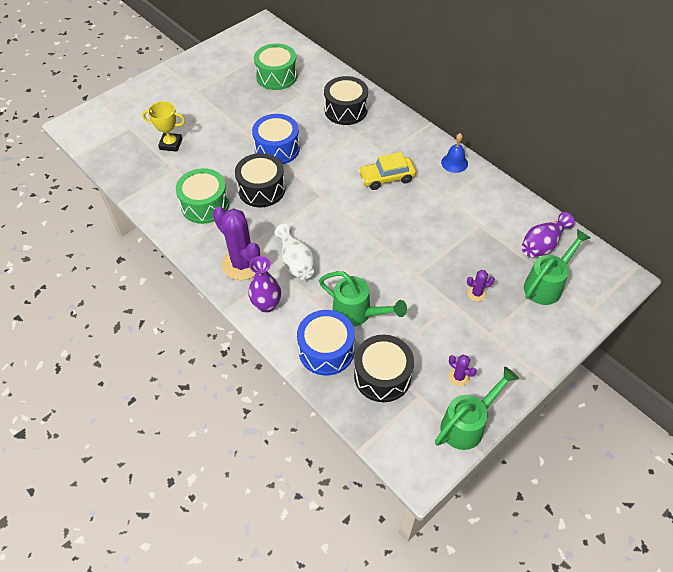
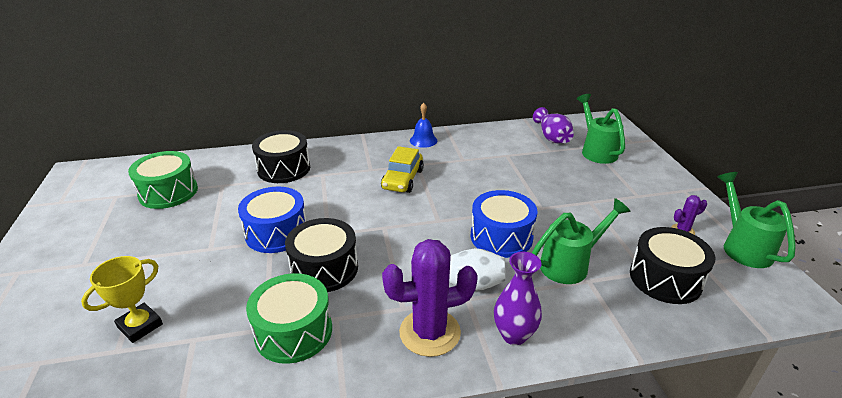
camera: 60 degrees left, 20 degrees down
blue drum [297,310,355,375] -> blue drum moved to [471,190,537,258]
purple cactus [467,270,495,302] -> none

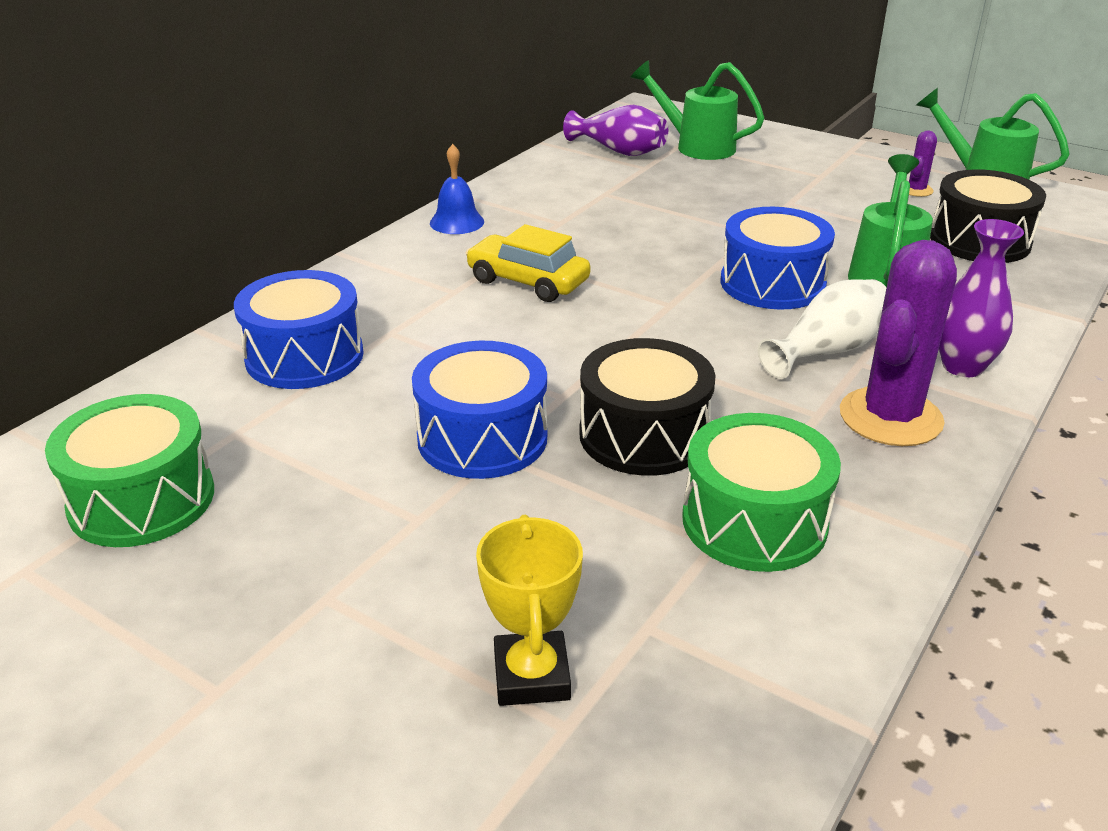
camera: 45 degrees left, 0 degrees up
black drum [252,130,310,183] -> blue drum [234,270,363,389]
yellow car [381,146,424,193] -> yellow car turned 150 degrees clockwise [465,224,590,302]

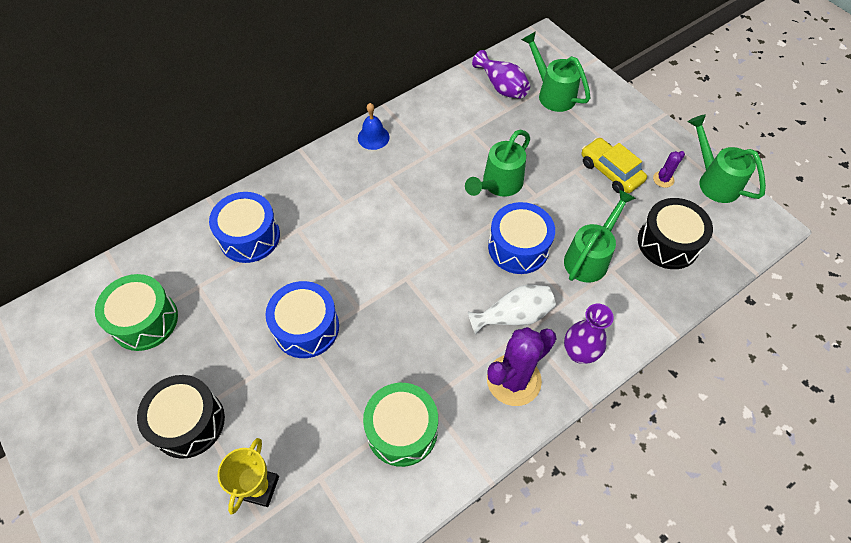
camera: 20 degrees right, 25 degrees up
yellow car [465,224,590,302] -> yellow car moved to [581,137,647,194]
black drum [579,338,716,476] -> black drum moved to [137,375,225,459]
none -> green watering can [465,130,530,197]

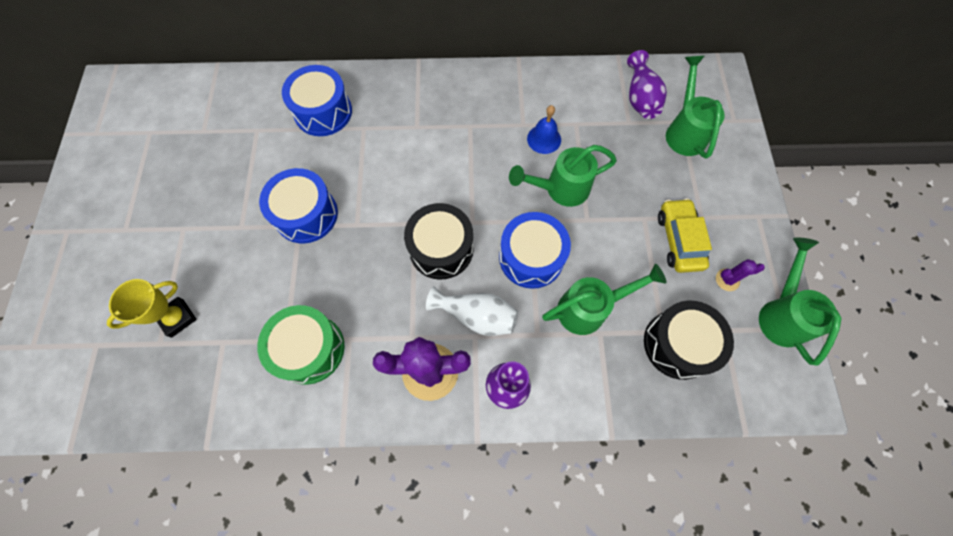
camera: 35 degrees right, 10 degrees up
green drum [95,274,178,351] -> none
black drum [137,375,225,459] -> black drum moved to [404,203,474,280]
blue bell [358,103,389,150] -> blue bell moved to [527,105,561,154]

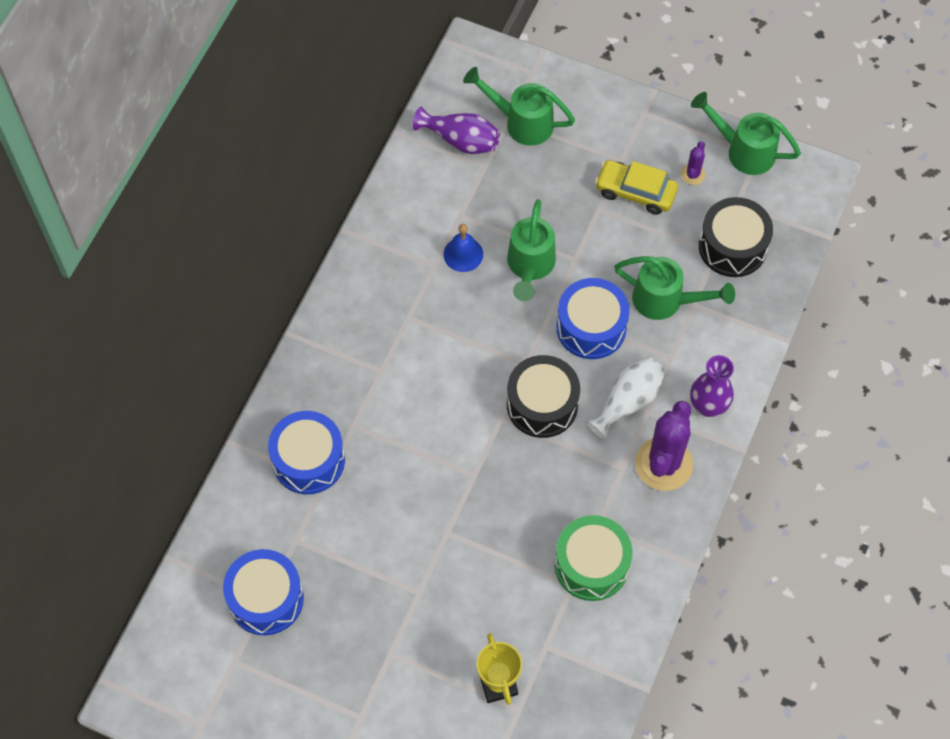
camera: 65 degrees left, 5 degrees down
blue drum [259,168,338,243] -> blue drum moved to [223,549,304,635]
green watering can [542,264,667,335] -> green watering can turned 105 degrees clockwise [614,256,735,320]

